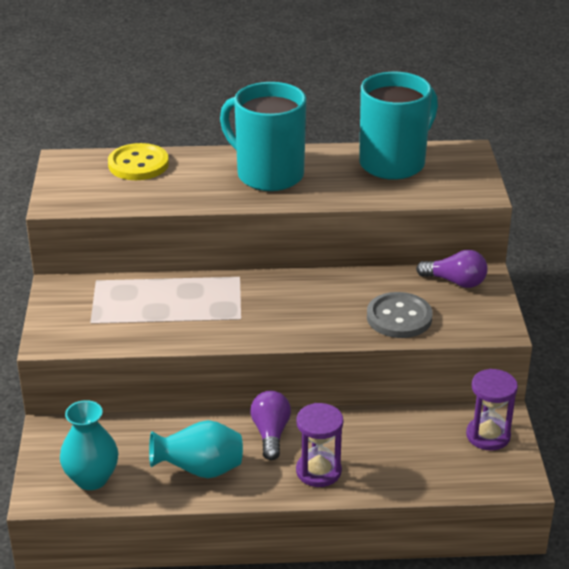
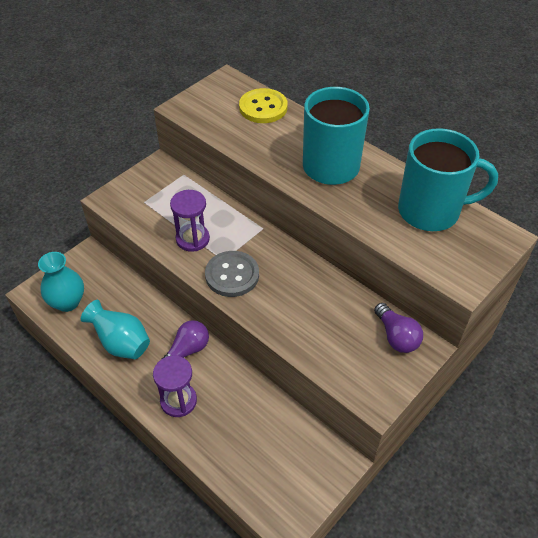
camera: 45 degrees right, 15 degrees up
grey button [367,292,433,338] -> grey button moved to [205,251,259,297]
purple hourglass [466,369,518,451] -> purple hourglass moved to [170,190,210,252]

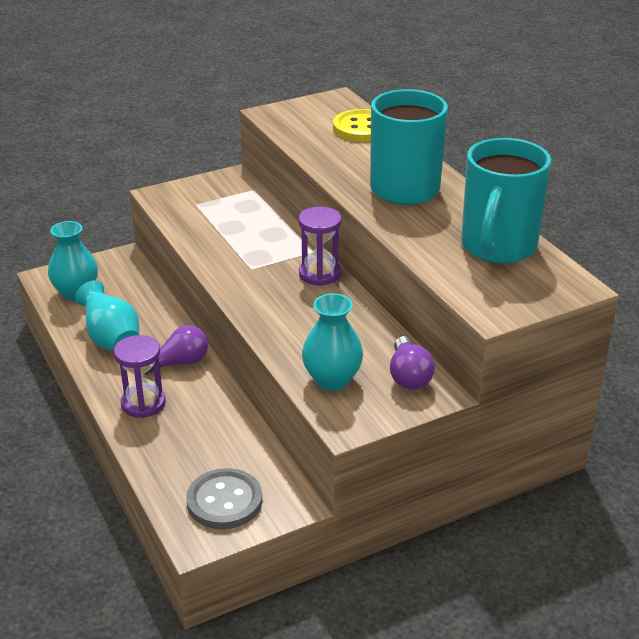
camera: 20 degrees right, 15 degrees down
purple hourglass [170,190,210,252] -> purple hourglass moved to [298,206,342,286]
grey button [205,251,259,297] -> grey button moved to [186,468,262,529]
turquoise mug [398,128,498,231] -> turquoise mug turned 90 degrees clockwise [461,138,551,263]
none -> turquoise vase [302,294,363,391]

